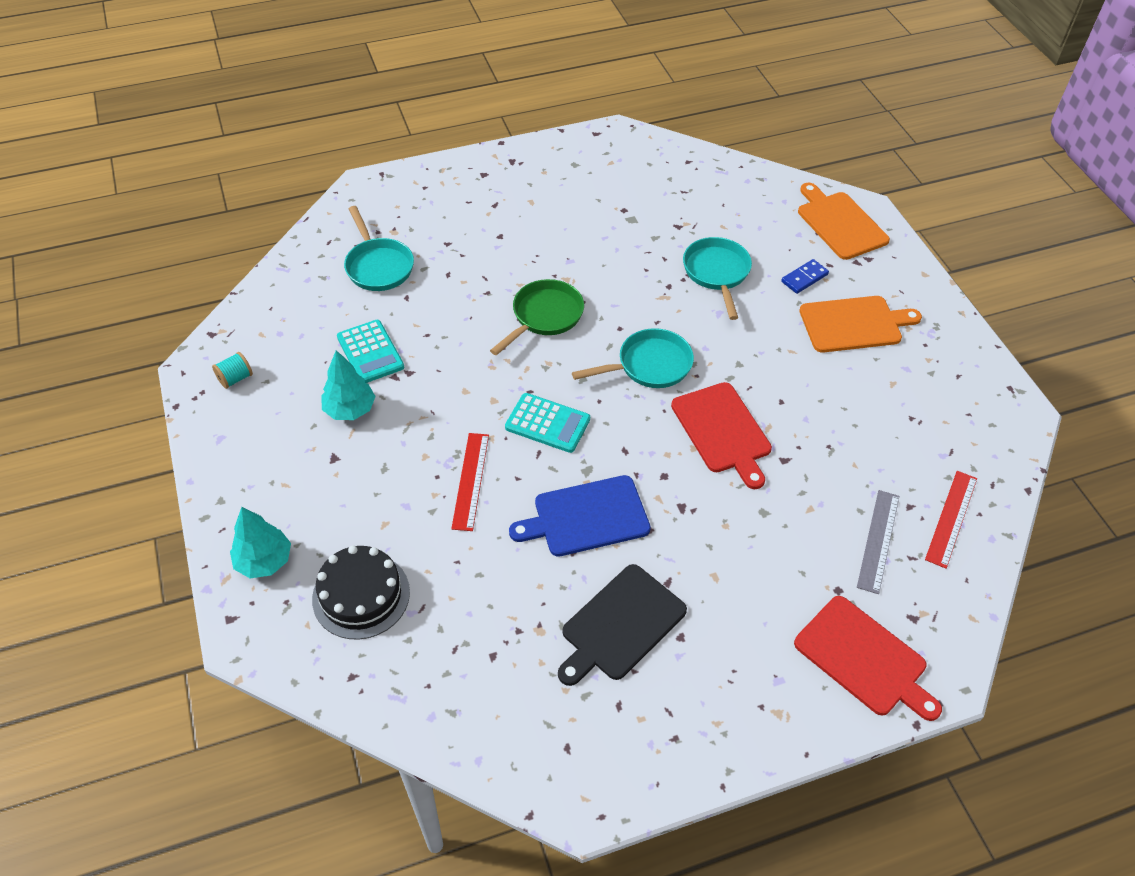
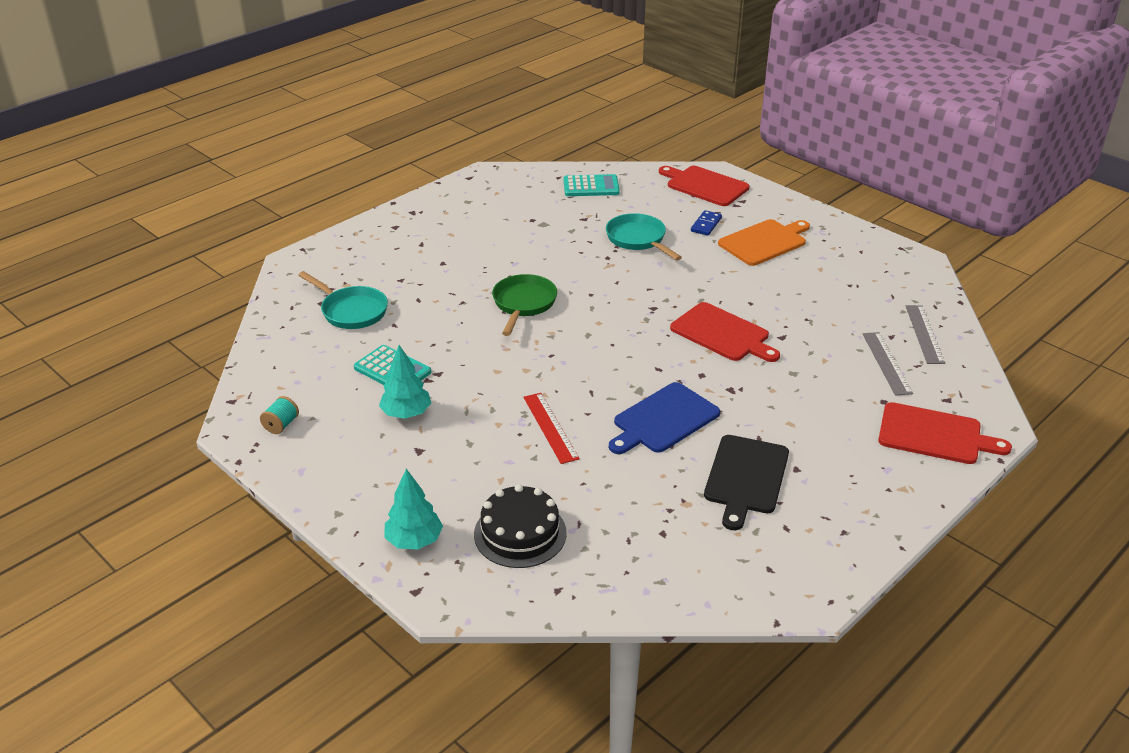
camera: 25 degrees left, 15 degrees down
turquoise calculator [505,393,590,453] -> turquoise calculator moved to [564,174,620,196]
turquoise pan [572,328,694,388] -> none
orange cutting board [798,183,890,260] -> red cutting board [659,166,750,206]
red ruler [925,471,977,568] -> grey ruler [906,305,945,364]

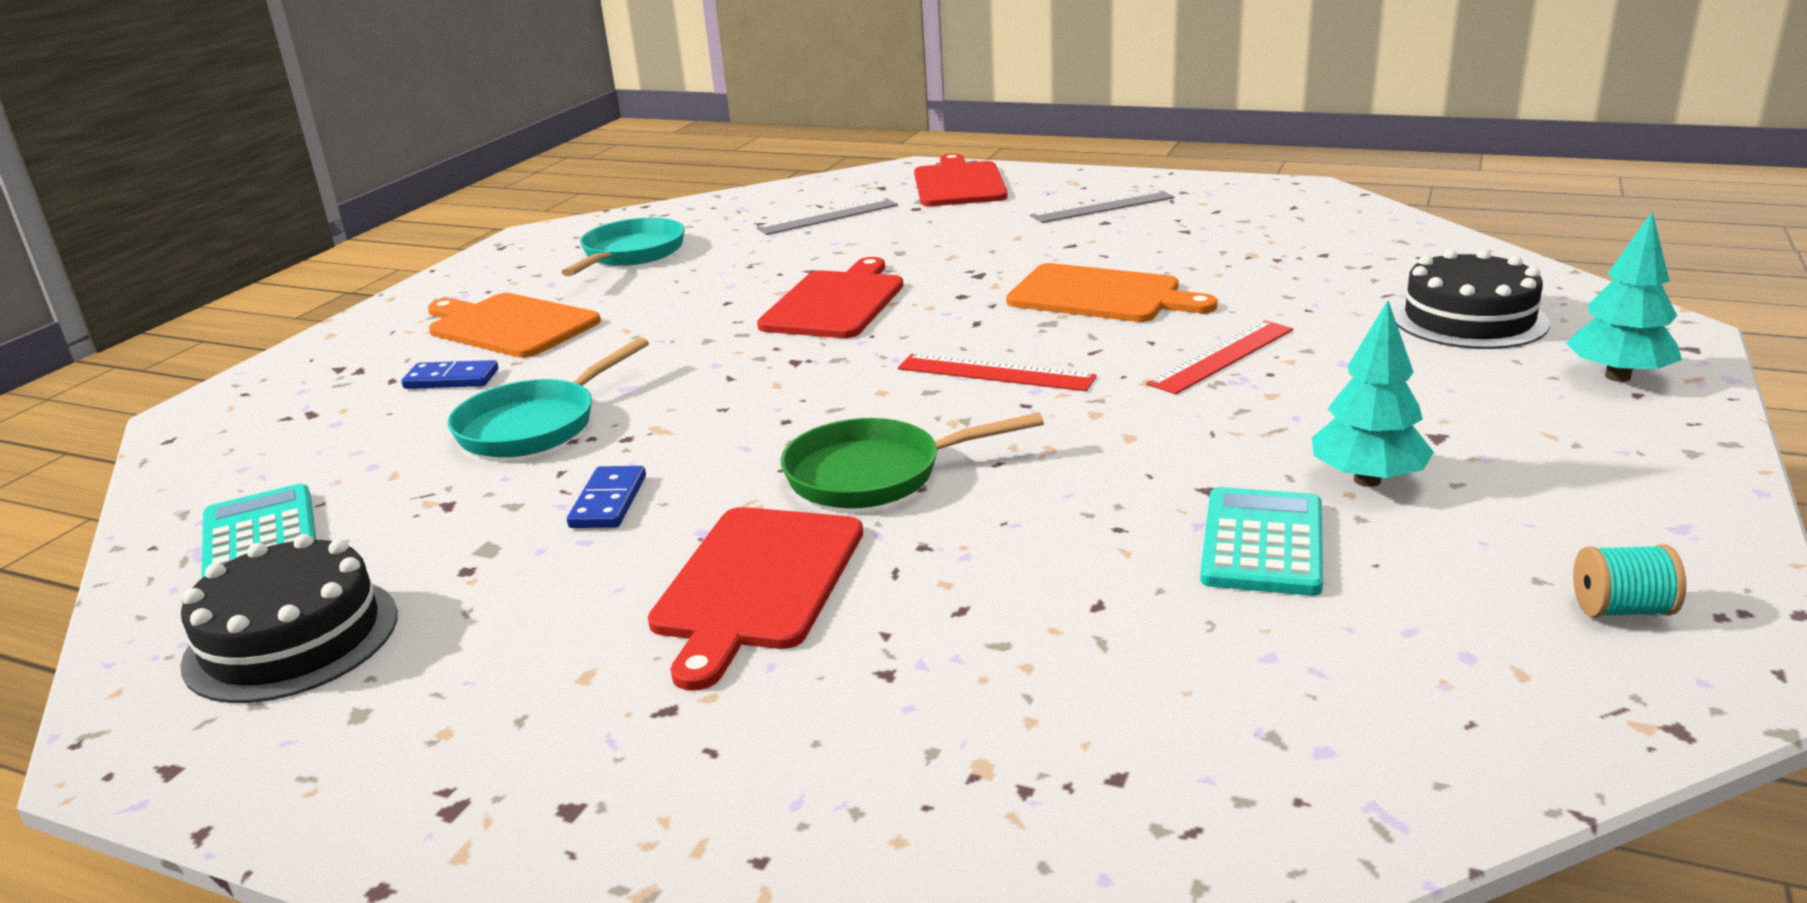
camera: 110 degrees left, 10 degrees down
turquoise pan [298,271,388,329] -> turquoise pan moved to [561,218,685,276]
blue cutting board [609,382,720,454] -> orange cutting board [1006,263,1218,322]
red cutting board [659,166,750,206] -> red cutting board moved to [648,507,863,690]
black cutting board [704,435,789,530] -> none
grey ruler [906,305,945,364] -> grey ruler moved to [1030,190,1174,223]
none -> black cake [180,534,398,703]
none -> blue domino [567,466,646,528]
none -> red ruler [898,354,1097,391]

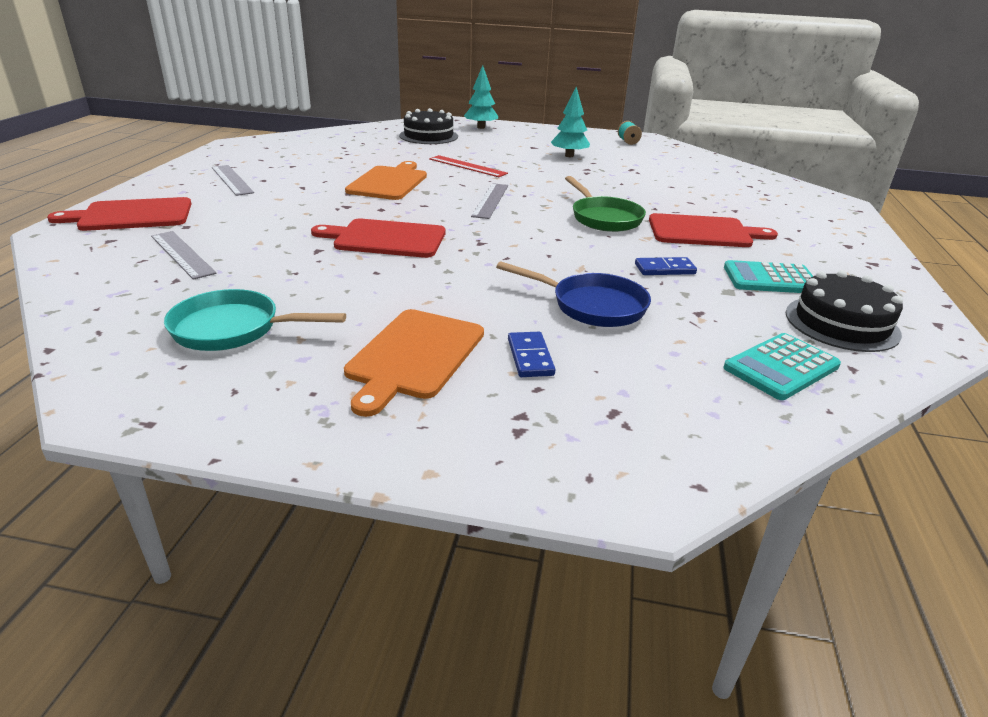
camera: 105 degrees left, 5 degrees up
turquoise pan [448,337,649,458] -> blue pan [496,261,651,327]
red ruler [898,354,1097,391] -> grey ruler [471,183,508,219]
turquoise calculator [1200,487,1323,596] -> turquoise calculator moved to [724,260,813,293]

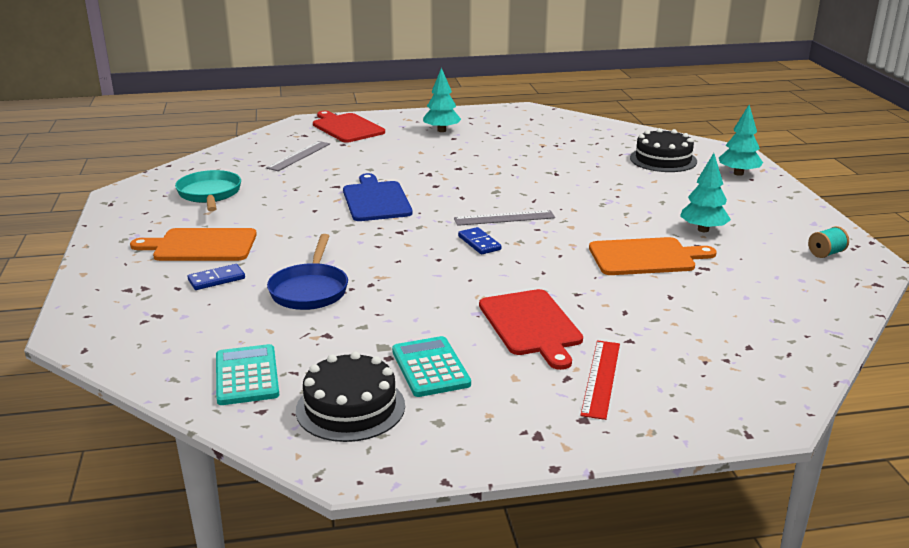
camera: 70 degrees right, 5 degrees down
grey ruler [212,165,254,196] -> turquoise tree [423,68,461,132]
red cutting board [311,219,446,258] -> blue cutting board [343,173,413,221]
orange cutting board [345,161,427,200] -> orange cutting board moved to [589,237,717,275]
red ruler [429,155,508,177] -> red ruler moved to [580,340,620,420]
green pan [565,176,646,232] -> none
blue domino [635,257,697,275] -> blue domino moved to [458,227,501,254]
turquoise calculator [724,333,841,400] -> turquoise calculator turned 45 degrees clockwise [216,344,279,405]

